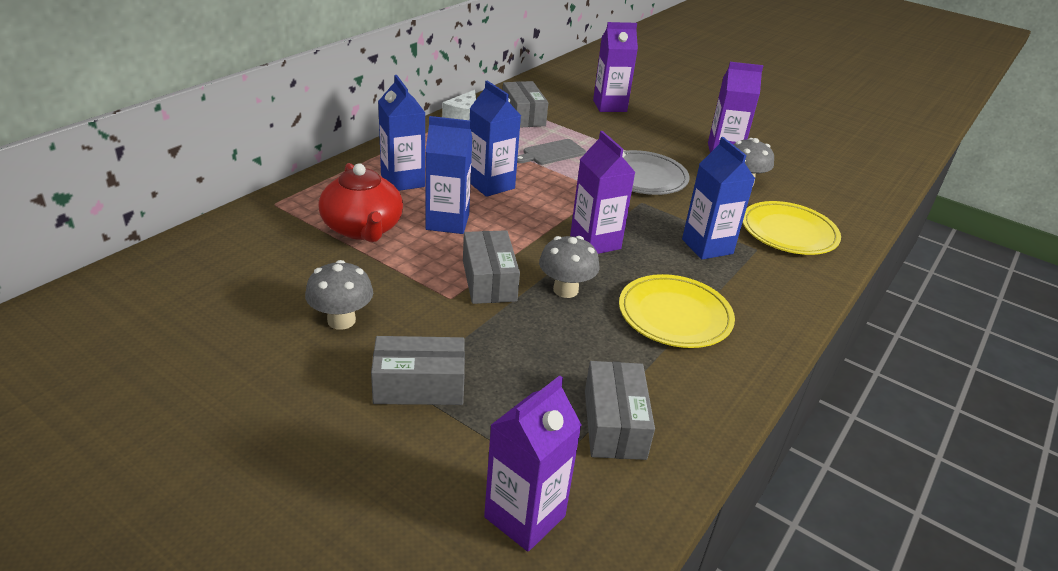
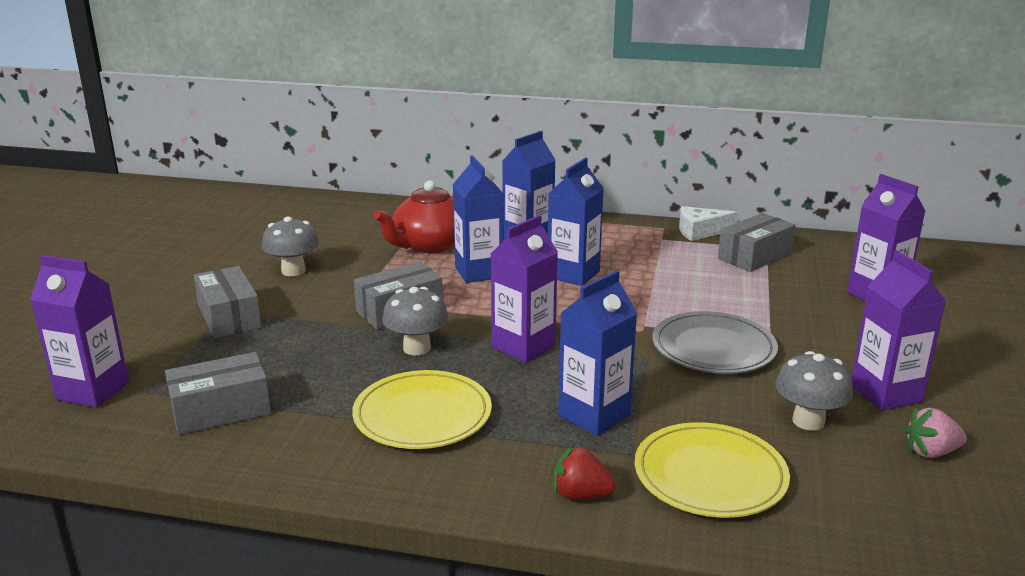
camera: 70 degrees right, 10 degrees down
grey cutting board [517,139,586,165] -> none
none -> red strawberry [554,445,616,500]
none -> pink strawberry [904,407,967,458]

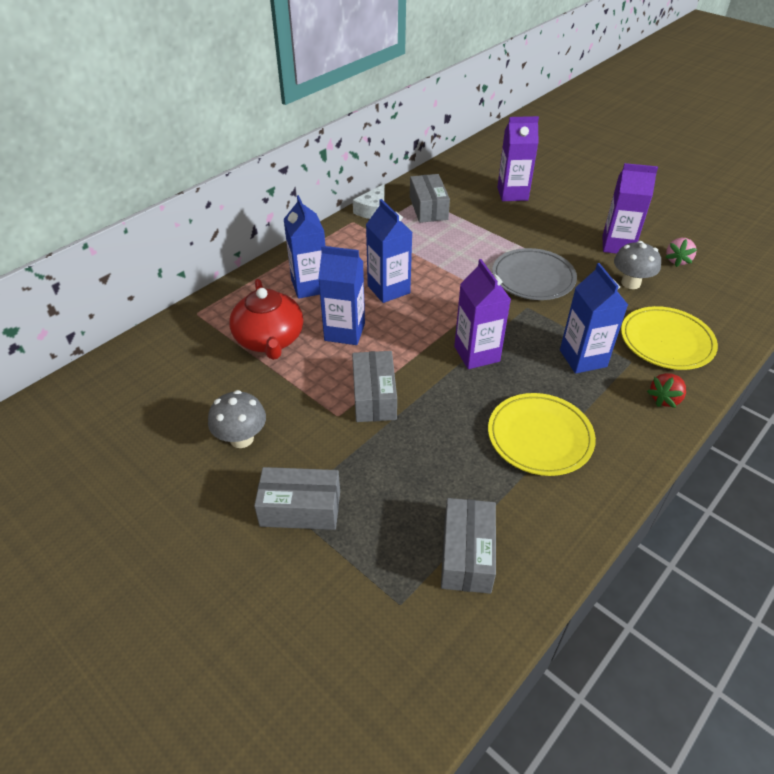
camera: 60 degrees left, 20 degrees up
purple carton [30,255,129,408] -> none
grey mushroom [382,287,449,355] -> none

